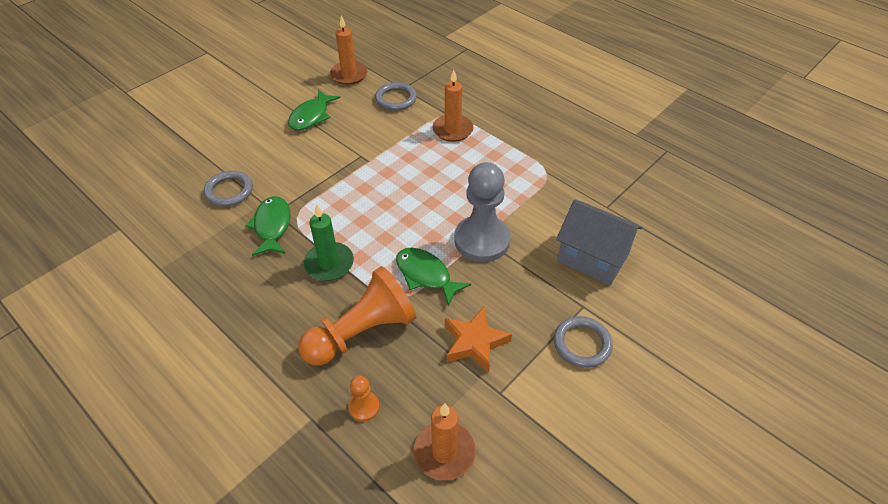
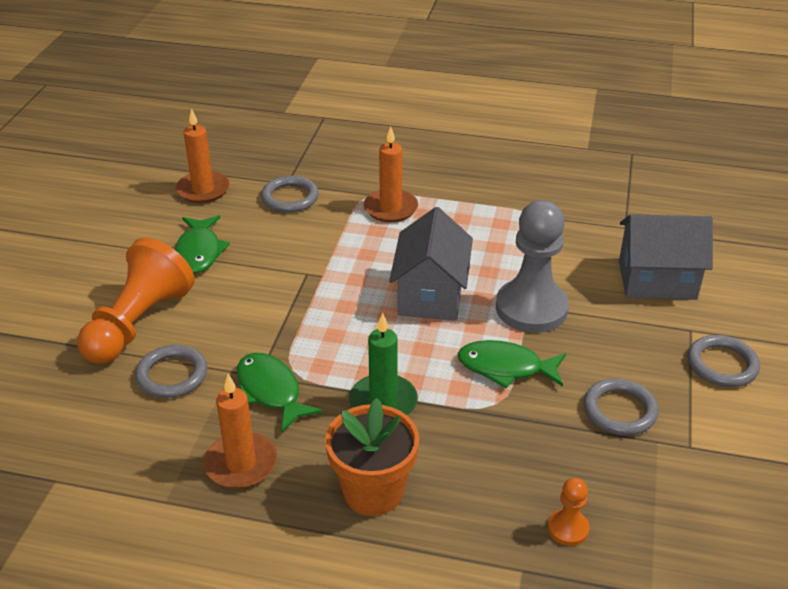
camera: 30 degrees left, 10 degrees down
orange pawn [299,266,416,366] -> orange pawn moved to [77,238,195,364]
orange candle [414,403,476,481] -> orange candle moved to [204,374,277,489]
orange star [445,307,512,372] -> grey ring [584,378,659,436]
none -> orange flower pot [325,398,419,516]
none -> grey house [389,207,473,321]

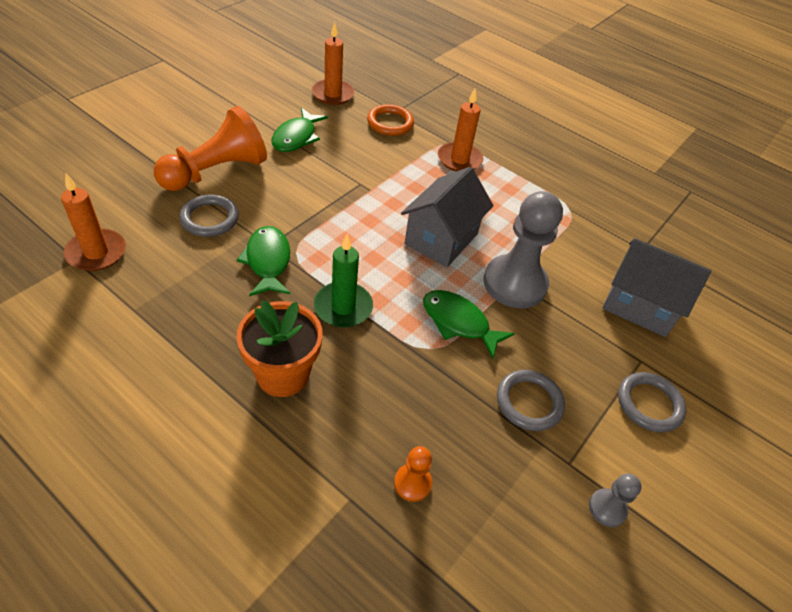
camera: 20 degrees right, 10 degrees up
orange candle [204,374,277,489] -> orange candle moved to [61,174,126,271]
grey ring [261,176,319,213] -> orange ring [367,104,414,136]
none -> grey pawn [589,473,642,527]

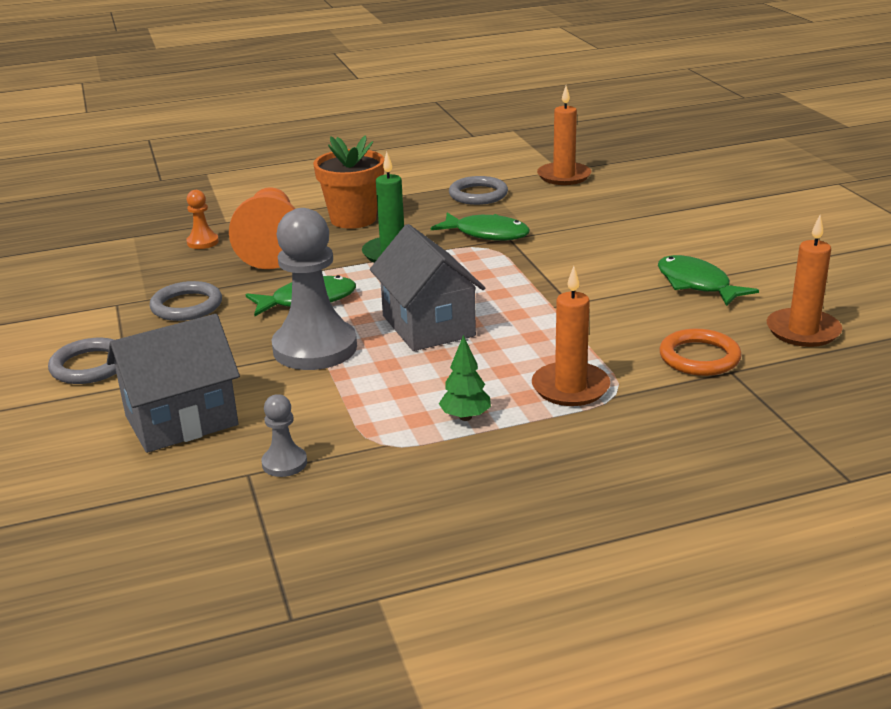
camera: 130 degrees right, 20 degrees down
orange pawn [154,106,267,191] -> orange pawn moved to [229,187,296,269]
grey ring [179,195,239,237] -> grey ring moved to [449,176,508,205]
grey pawn [589,473,642,527] -> grey pawn moved to [262,394,307,477]
none -> green tree [439,335,491,421]

